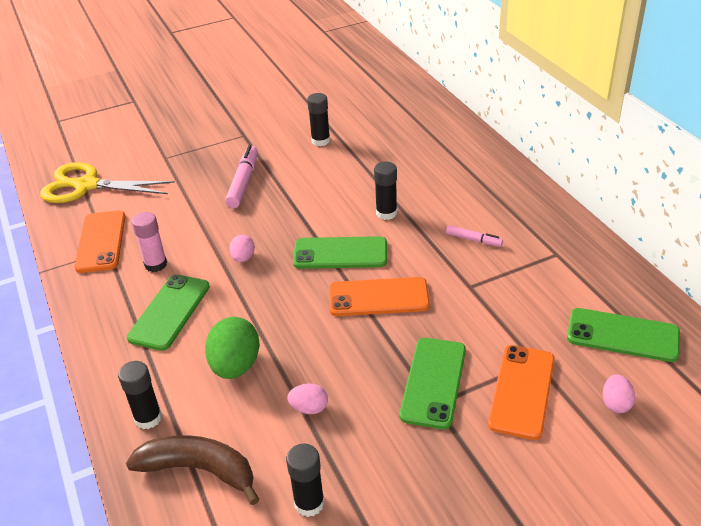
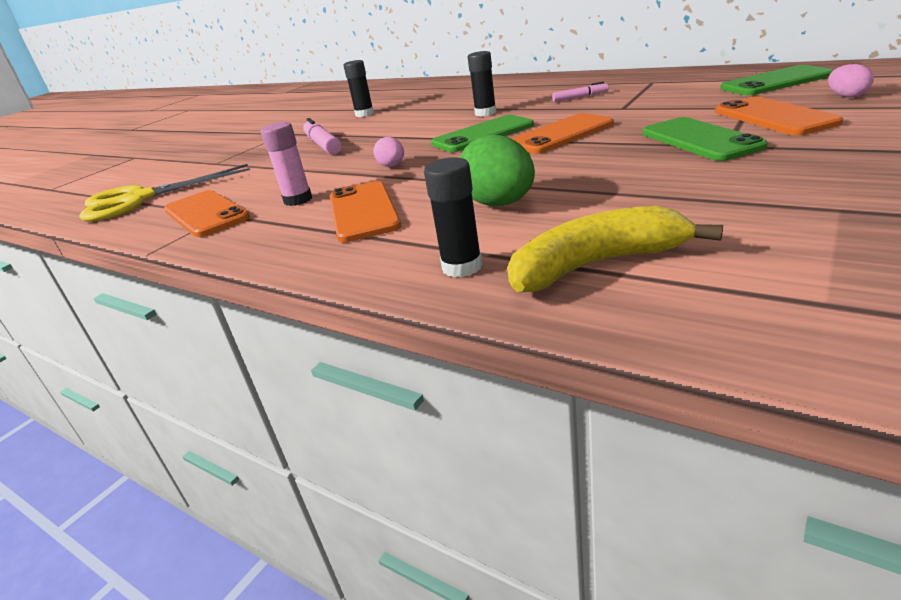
camera: 30 degrees left, 10 degrees down
brown banana [126,435,259,505] -> yellow banana [507,206,723,292]
green phone [127,274,210,351] -> orange phone [330,181,401,242]
black glue stick [286,443,325,517] -> none
pink egg [287,383,328,414] -> none

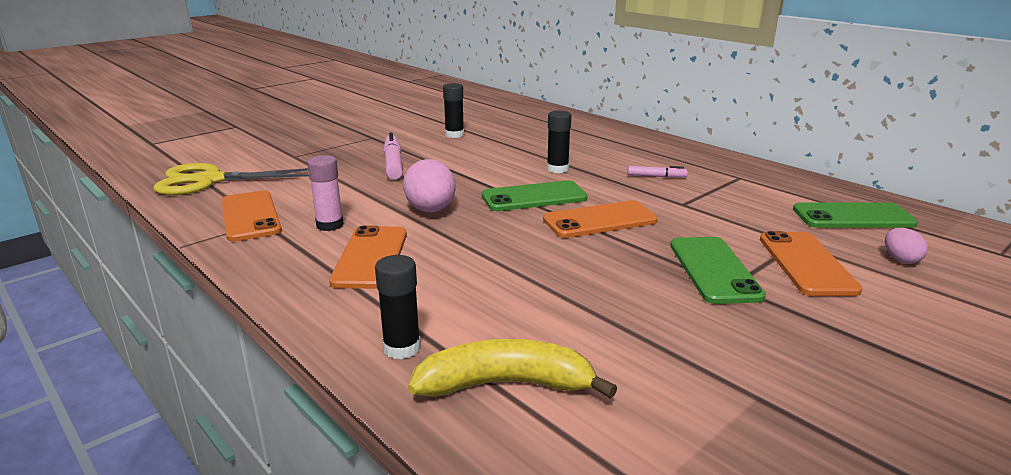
camera: 10 degrees right, 5 degrees down
pink egg [374,137,404,167] -> pink egg [403,159,456,212], size x1.84
green egg [460,134,535,206] -> none

